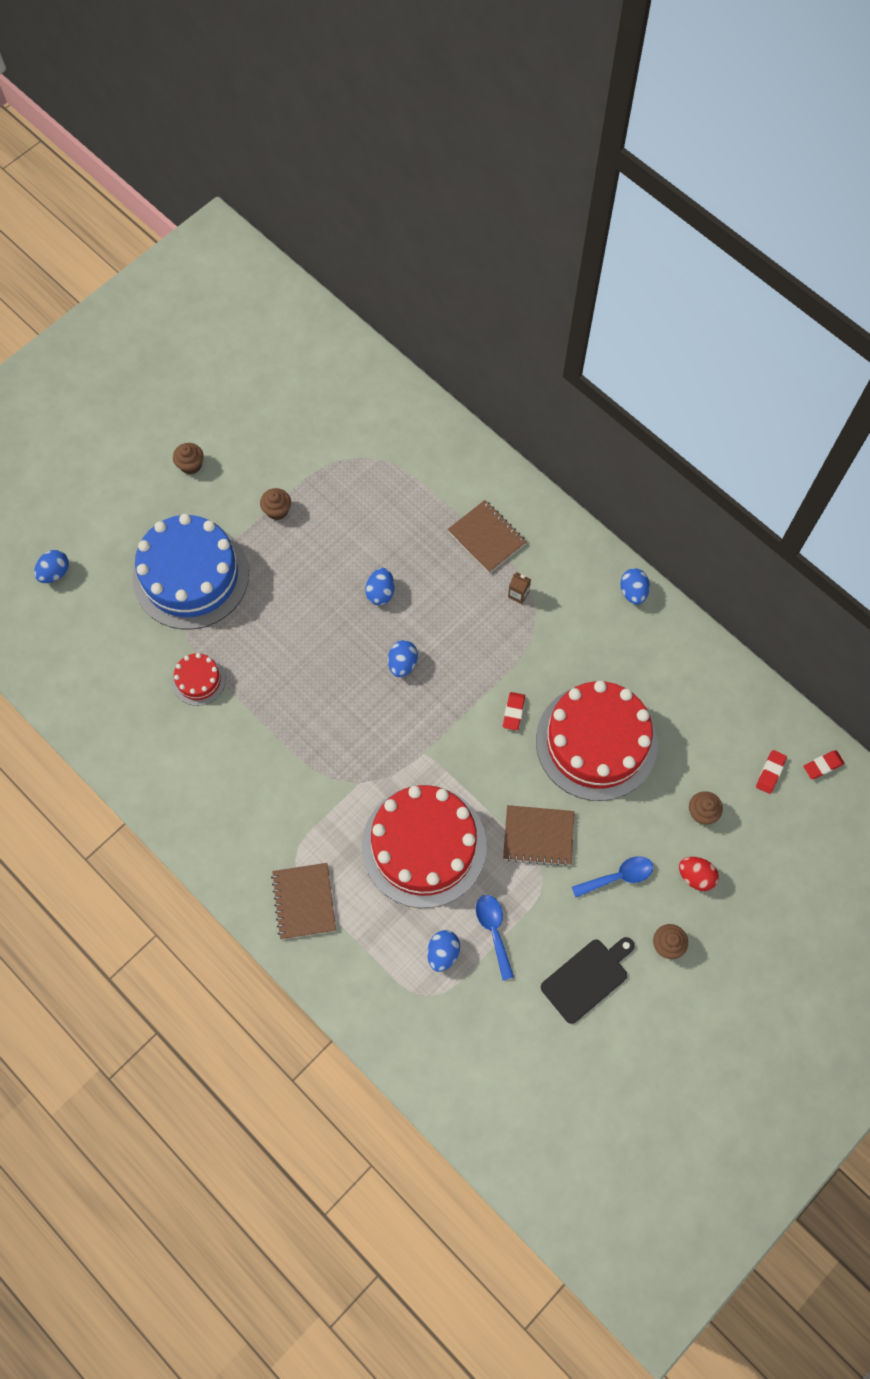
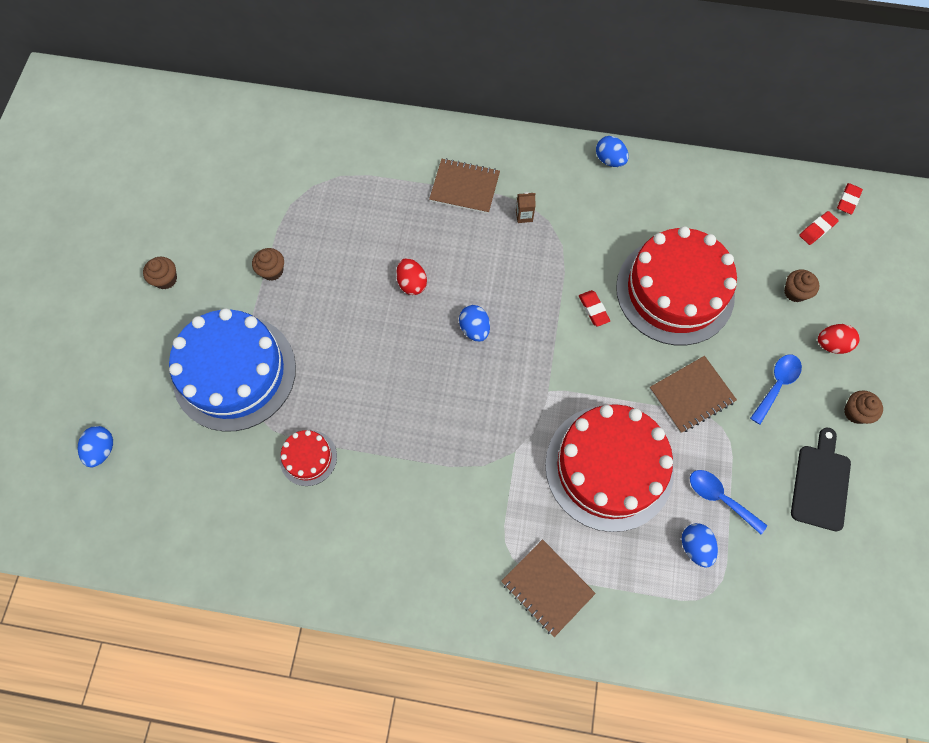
camera: 35 degrees left, 0 degrees up
blue egg [365,568,394,605] -> red egg [396,258,427,295]
red eraser [756,750,787,794] -> red eraser turned 60 degrees clockwise [799,211,839,245]

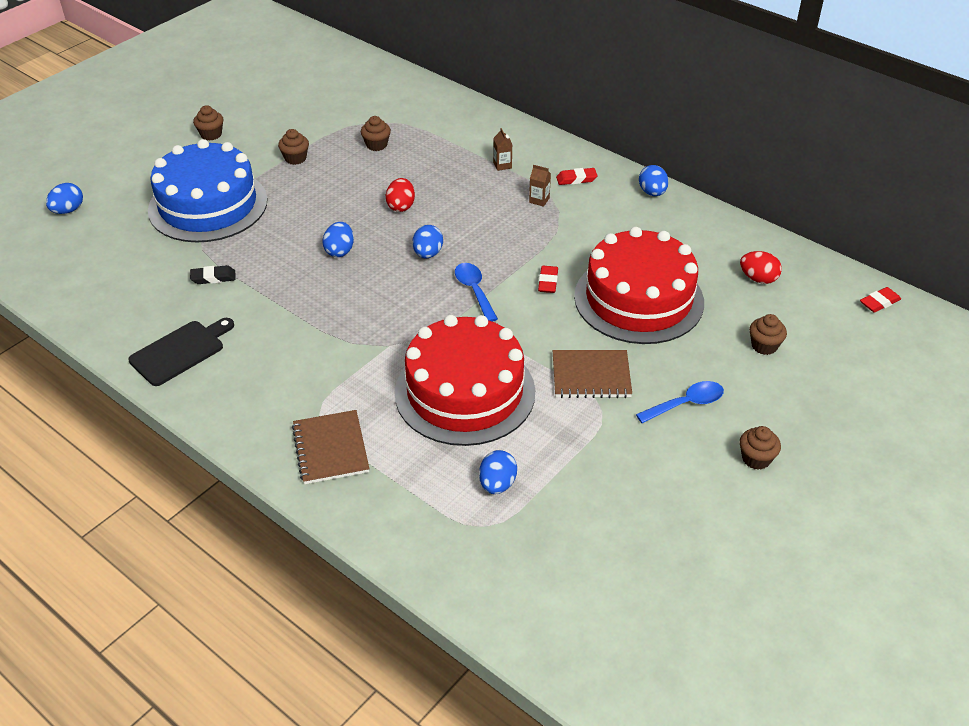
camera: 30 degrees right, 25 degrees down
red cake [280,430,337,486] -> black eraser [190,265,235,284]
brown notebook [429,158,500,214] -> brown carton [493,128,513,171]
blue spoon [690,470,767,534] -> blue spoon moved to [455,263,498,322]
black cutting board [791,427,851,532] -> black cutting board moved to [128,318,234,386]
red eraser [799,211,839,245] -> red eraser moved to [556,168,598,185]
red egg [818,324,860,354] -> red egg moved to [740,251,782,284]
none -> blue egg [323,222,354,257]
none -> brown cupcake [361,116,391,151]

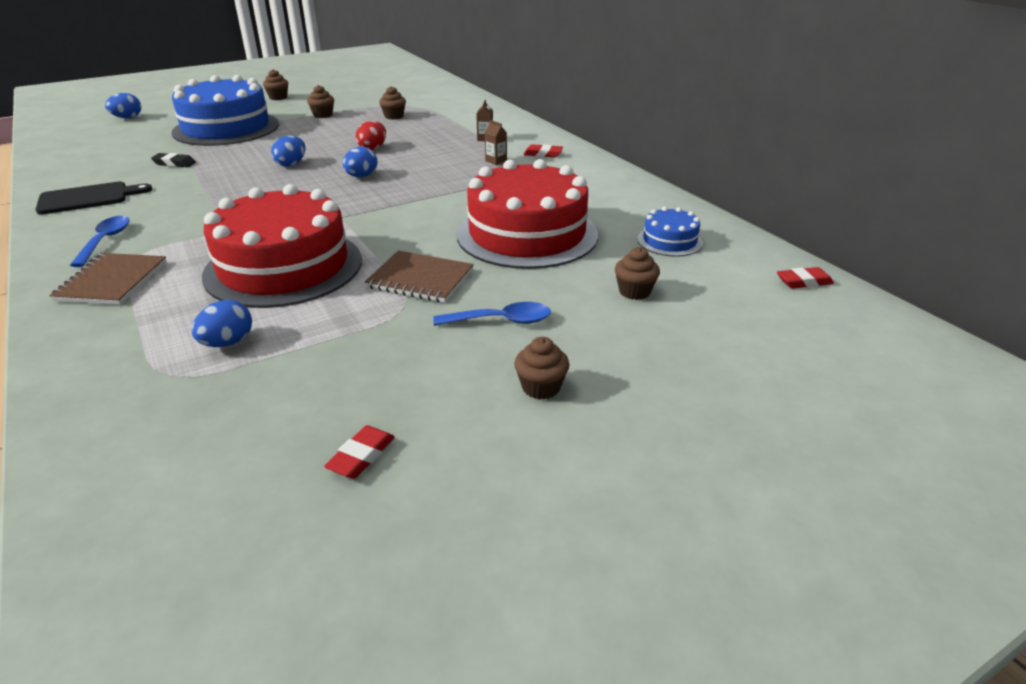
camera: 20 degrees right, 10 degrees down
blue spoon [455,263,498,322] -> blue spoon moved to [70,216,130,267]
red eraser [538,266,558,293] -> red eraser moved to [324,425,395,478]
blue egg [639,165,669,196] -> none
red egg [740,251,782,284] -> blue cake [637,207,703,257]

